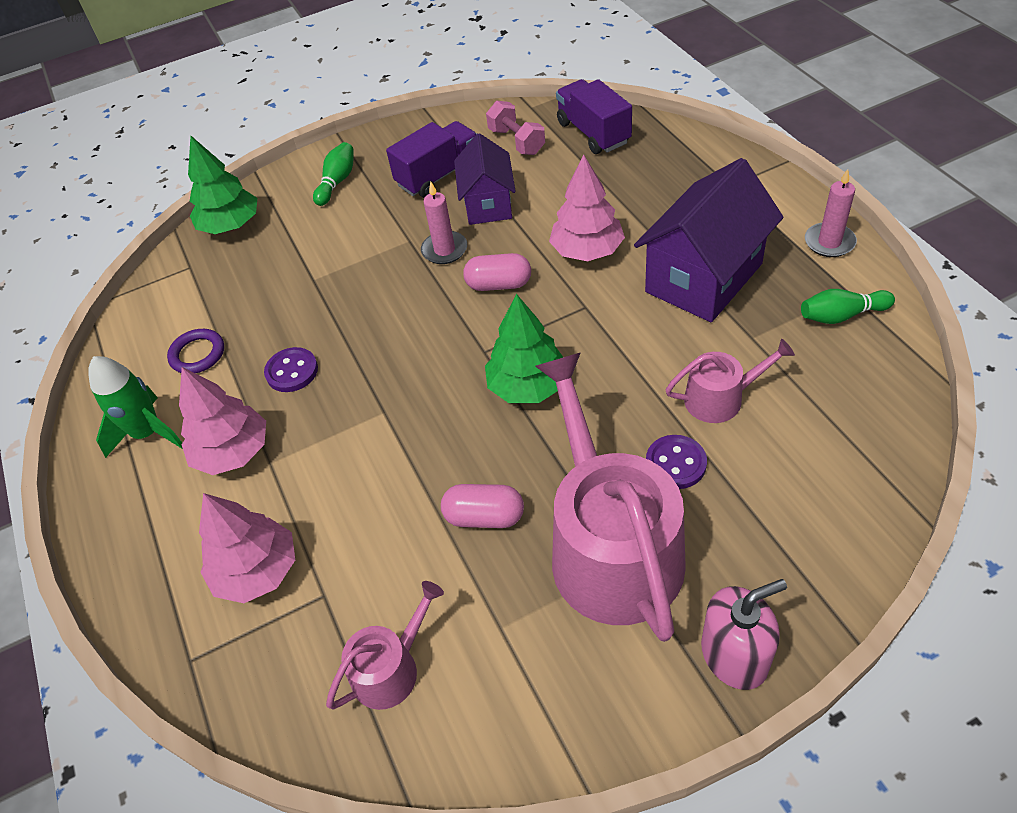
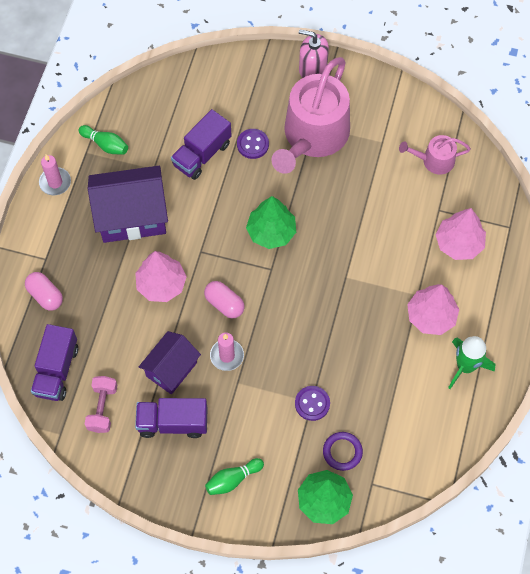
camera: 145 degrees left, 15 degrees up
purple ring [167,329,224,373] -> purple ring moved to [323,432,363,471]
purple button [264,347,318,392] -> purple button moved to [295,386,330,421]
pink capsule [441,484,524,528] -> pink capsule moved to [25,272,63,311]
pink watering can [665,339,795,423] -> purple truck [171,109,232,180]

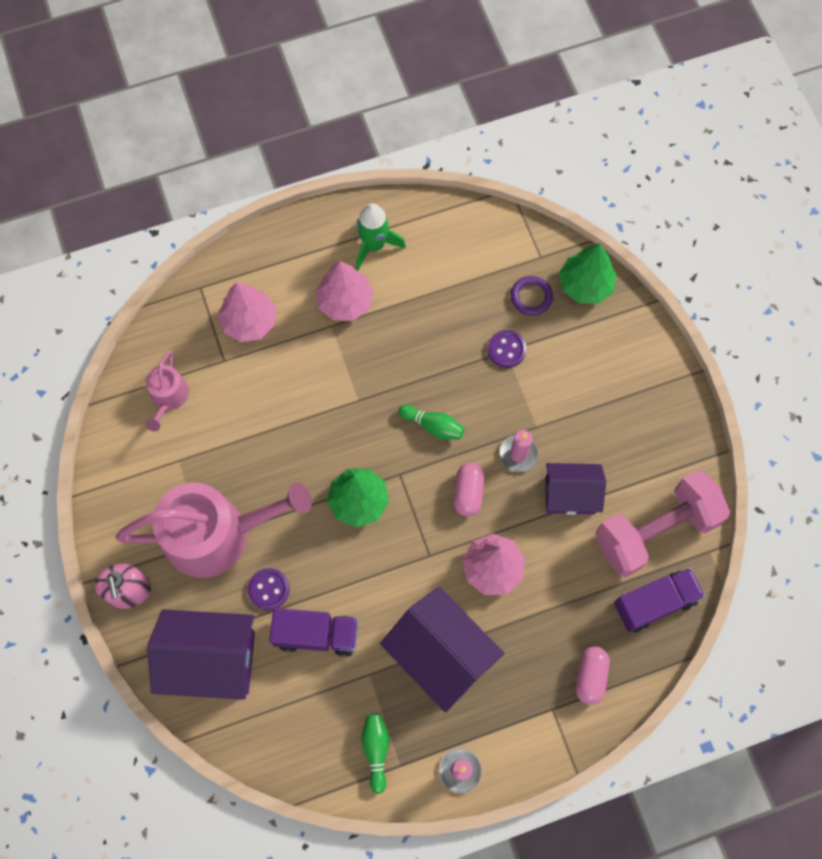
camera: 125 degrees left, 5 degrees up
pink dumbbell [85,376,117,433] -> pink dumbbell [595,470,730,577], size x1.99
purple truck [135,398,208,438] -> none
green bowling pin [205,458,264,495] -> green bowling pin moved to [398,405,464,440]
pink watering can [399,135,471,174] -> pink watering can turned 45 degrees clockwise [146,351,189,432]
none -> purple house [147,609,255,700]

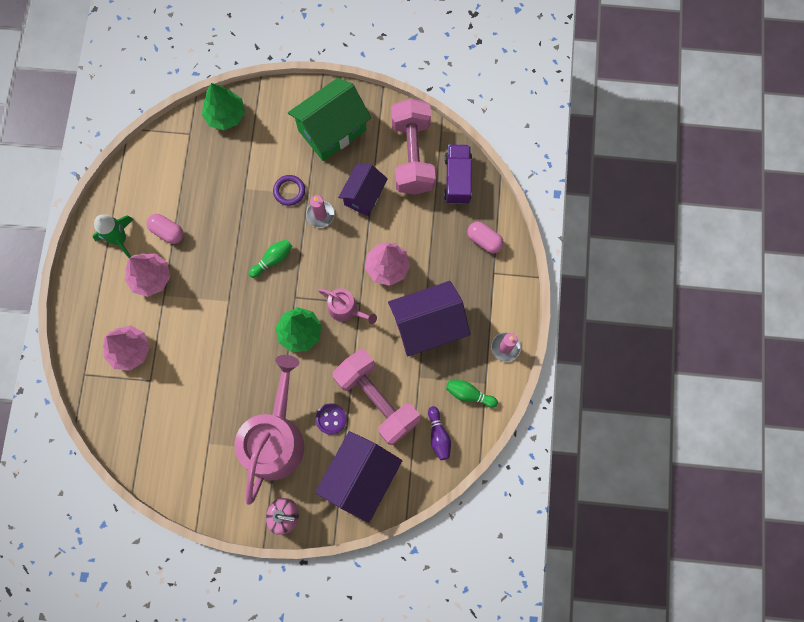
camera: 65 degrees left, 5 degrees up
pink watering can [146,351,189,432] -> pink watering can moved to [318,289,377,324]
purple truck [269,608,358,657] -> pink dumbbell [333,349,420,445]
pink capsule [453,463,484,517] -> pink capsule moved to [147,214,184,244]
purple button [488,330,527,368] -> none
purple ring [511,276,553,316] -> purple ring moved to [273,175,305,206]
none -> green house [288,78,371,161]
none -> purple bowling pin [428,406,451,460]

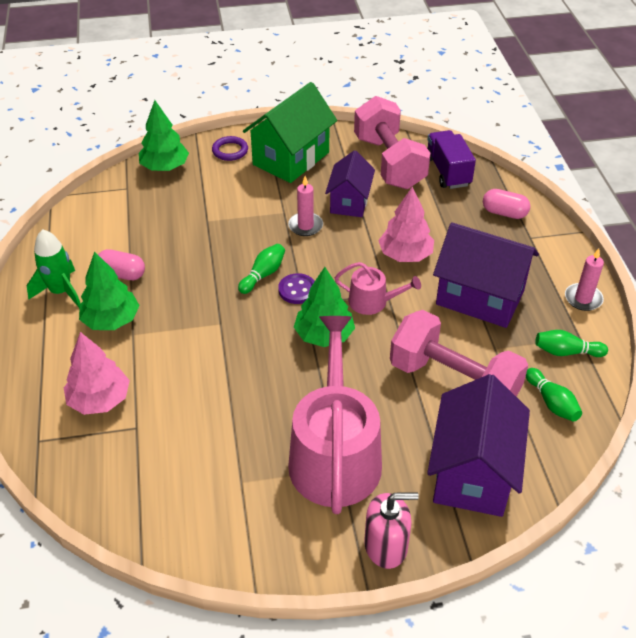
camera: 15 degrees left, 30 degrees down
pink tree [125,253,170,297] -> green tree [79,251,140,330]
purple ring [273,175,305,206] -> purple ring moved to [212,136,248,161]
purple button [315,403,347,435] -> purple button moved to [278,273,315,304]
purple house [388,281,470,356] -> purple house turned 60 degrees clockwise [433,222,539,328]
purple bowling pin [428,406,451,460] -> green bowling pin [526,368,582,422]

